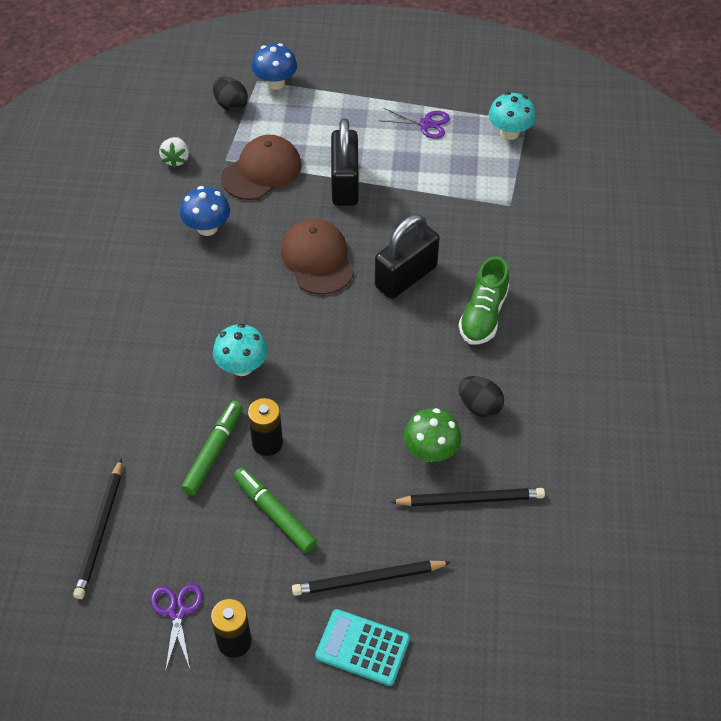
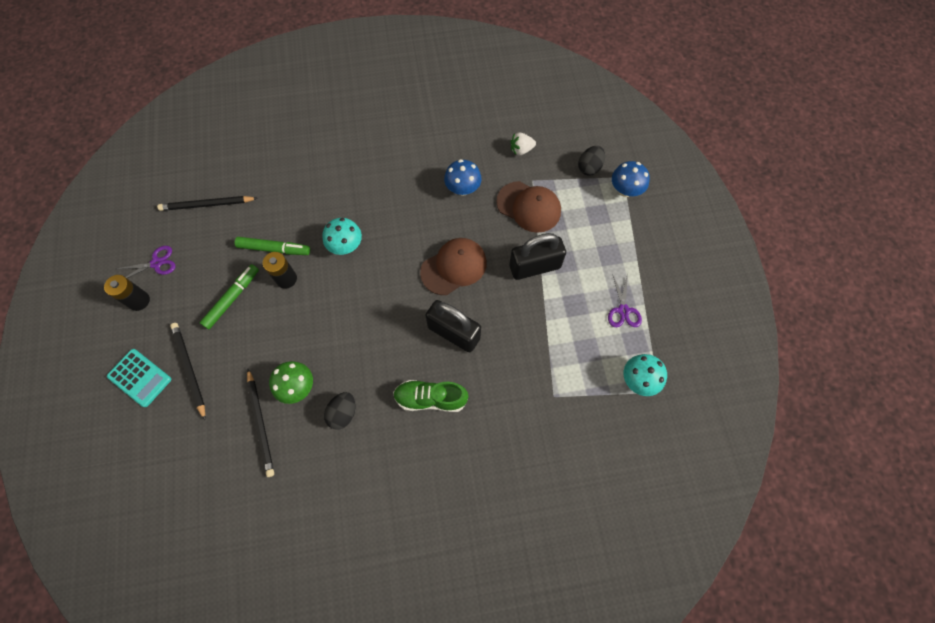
camera: 75 degrees right, 15 degrees up
turquoise calculator [315,609,410,686] -> turquoise calculator turned 120 degrees clockwise [107,349,171,407]

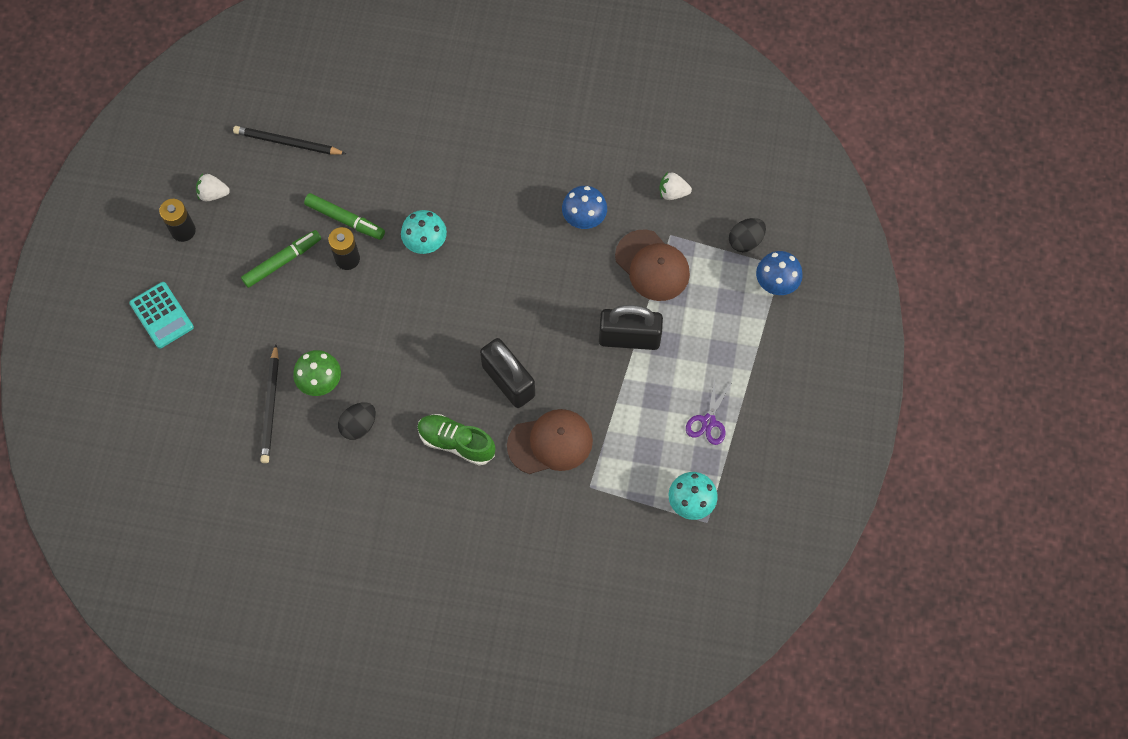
camera: 20 degrees right, 0 degrees up
purple scissors [117,246,176,278] -> white strawberry [196,174,230,201]
black pencil [170,323,205,420] -> none
brown cap [420,238,487,295] -> brown cap moved to [507,409,593,474]

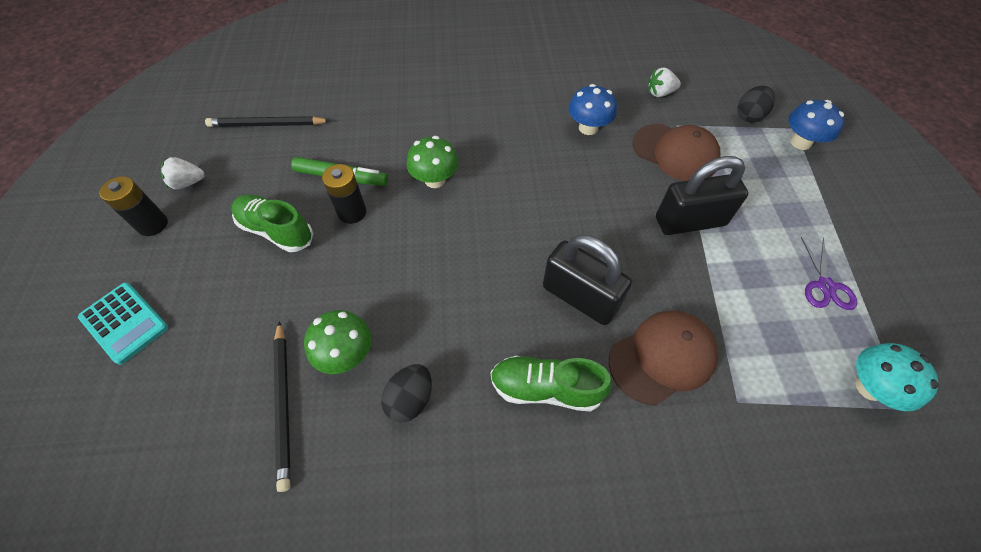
camera: 15 degrees left, 10 degrees down
green marker [241,230,321,288] -> green shoe [231,194,313,252]
turquoise mushroom [401,210,447,254] -> green mushroom [407,136,459,188]

